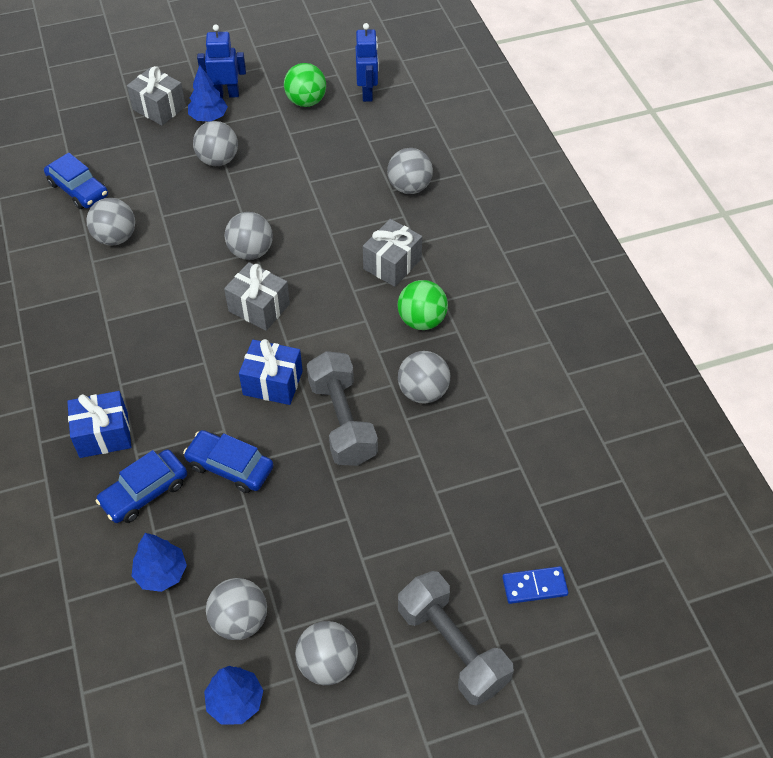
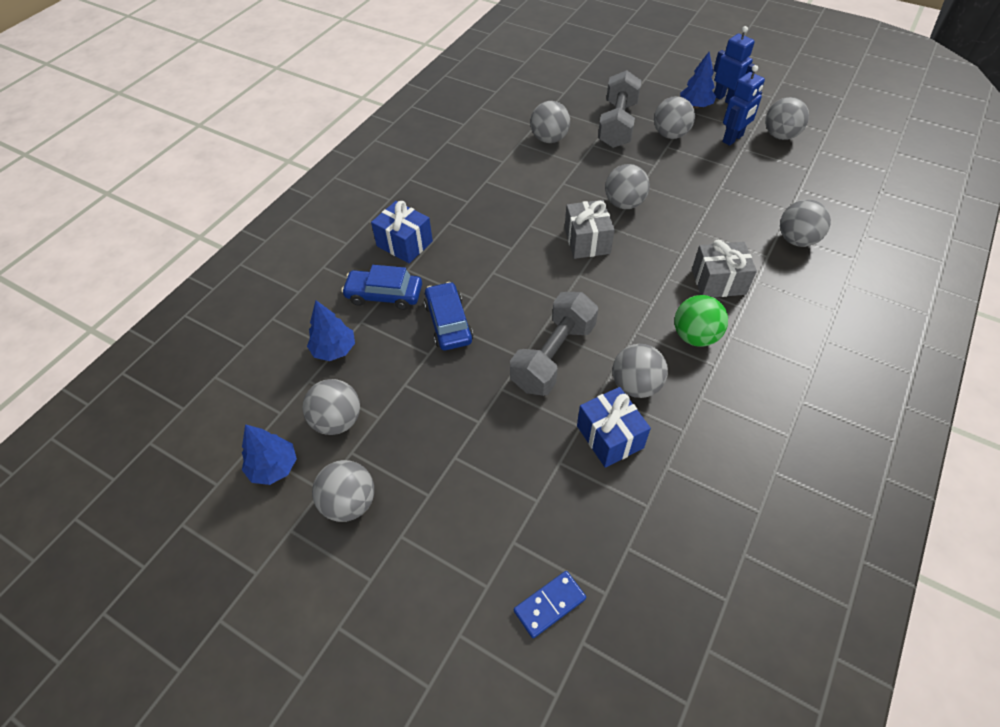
camera: 50 degrees right, 0 degrees up
blue car [44,153,108,209] -> none
grey gift [127,66,186,126] -> none
blue gift [239,339,303,405] -> blue gift moved to [577,387,651,467]
green ball [284,63,326,107] -> grey ball [765,97,809,140]
blue robot [356,23,379,102] -> blue robot moved to [722,65,765,146]
grey dumbbell [398,571,514,706] -> grey dumbbell moved to [598,70,642,148]
blue domino [502,566,568,604] -> blue domino turned 75 degrees counterclockwise [514,571,586,638]

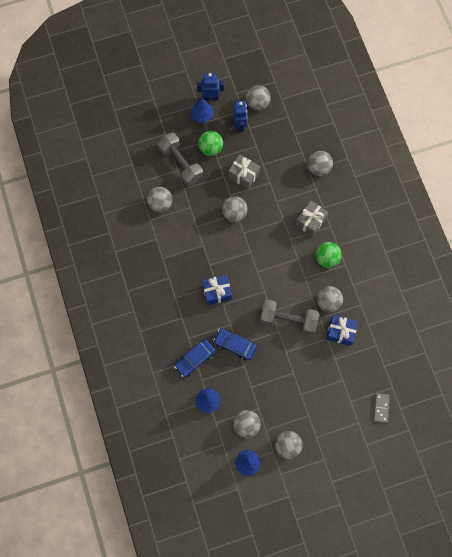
camera: 50 degrees left, 20 degrees up
blue gift [371,201,433,263] -> blue gift moved to [202,275,232,305]
grey dumbbell [510,292,598,396] -> grey dumbbell turned 60 degrees counterclockwise [260,300,319,334]
blue domino [514,571,586,638] -> grey domino [373,393,390,423]
grey gift [565,200,615,259] -> grey gift moved to [228,154,260,189]
grey ball [654,96,695,139] -> green ball [198,131,223,156]

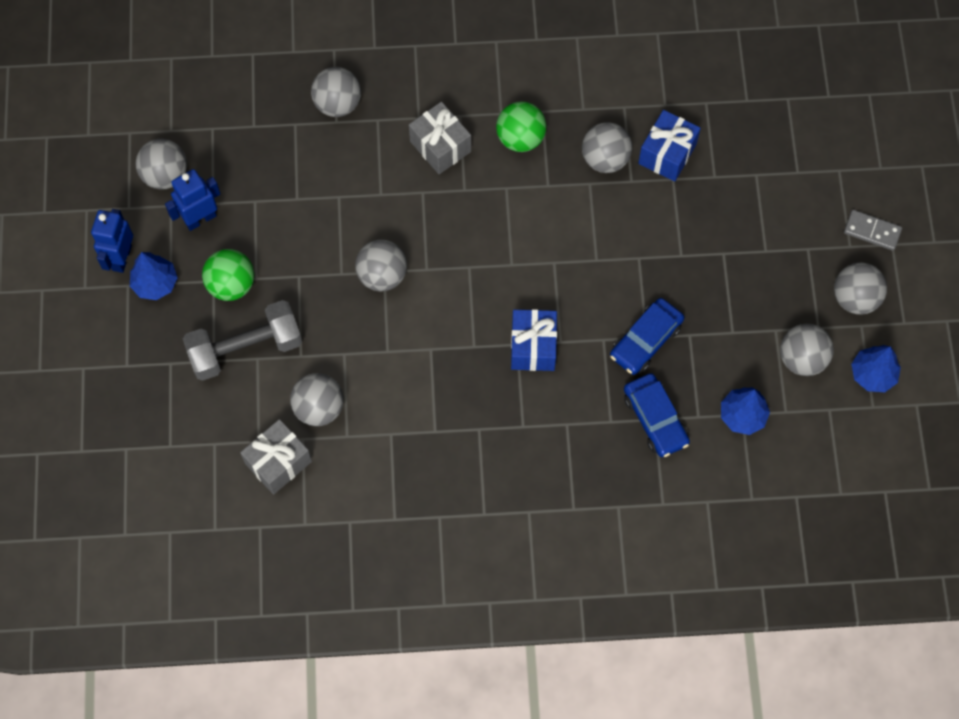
camera: 75 degrees left, 5 degrees down
grey gift [228,154,260,189] -> grey gift moved to [240,419,312,495]
blue robot [234,100,247,132] -> blue robot turned 45 degrees counterclockwise [165,169,220,231]
grey dumbbell [260,300,319,334] -> none
grey domino [373,393,390,423] -> grey domino moved to [844,210,902,251]

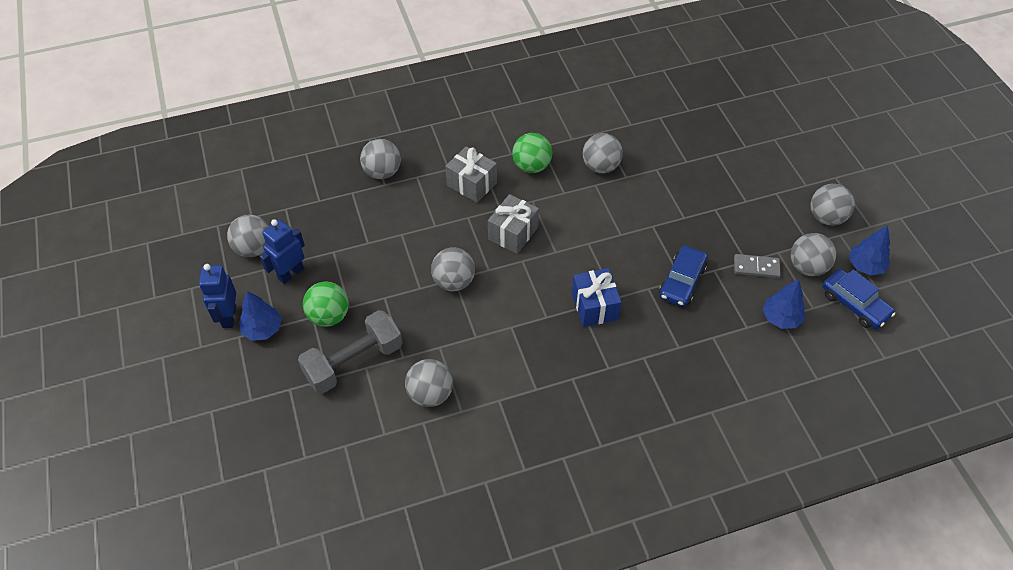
camera: 15 degrees left, 15 degrees down
grey gift [240,419,312,495] -> grey gift moved to [488,194,539,254]
blue car [624,373,690,457] -> blue car moved to [822,269,895,329]
blue gift [638,110,701,182] -> none
grey domino [844,210,902,251] -> grey domino moved to [734,254,781,278]

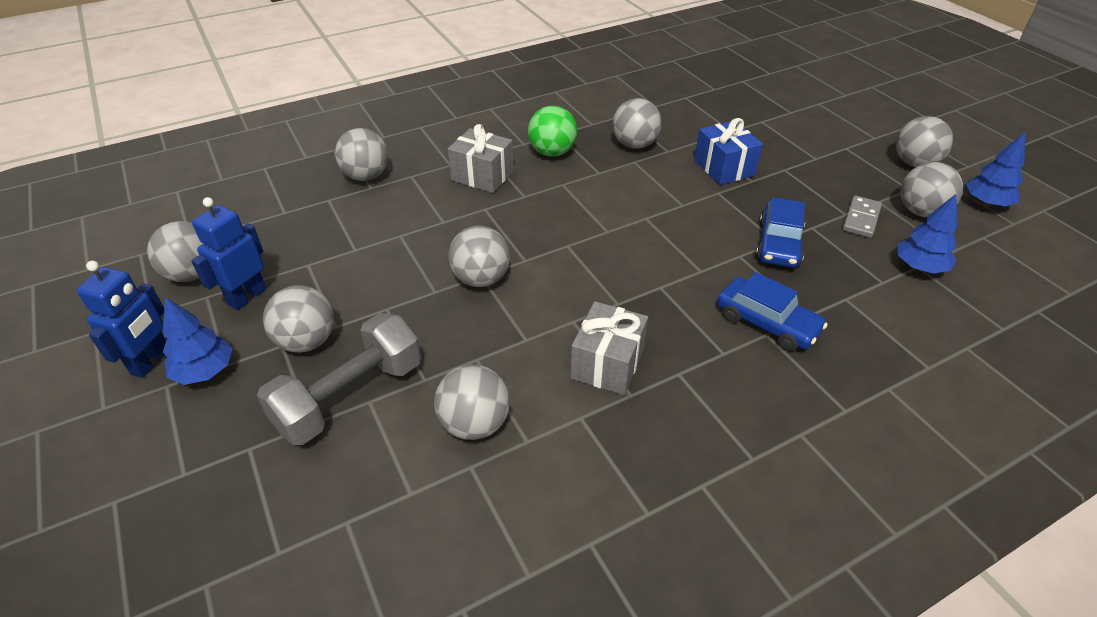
camera: 10 degrees left, 10 degrees down
blue robot [199,264,236,328] -> blue robot turned 150 degrees counterclockwise [76,261,166,378]
green ball [303,282,349,327] -> grey ball [263,285,334,352]
grey gift [488,194,539,254] -> grey gift moved to [570,301,648,395]
blue gift [572,268,622,327] -> blue gift moved to [694,118,763,185]
grey domino [734,254,781,278] -> grey domino turned 60 degrees counterclockwise [842,195,882,238]
blue car [822,269,895,329] -> blue car moved to [717,272,828,351]

